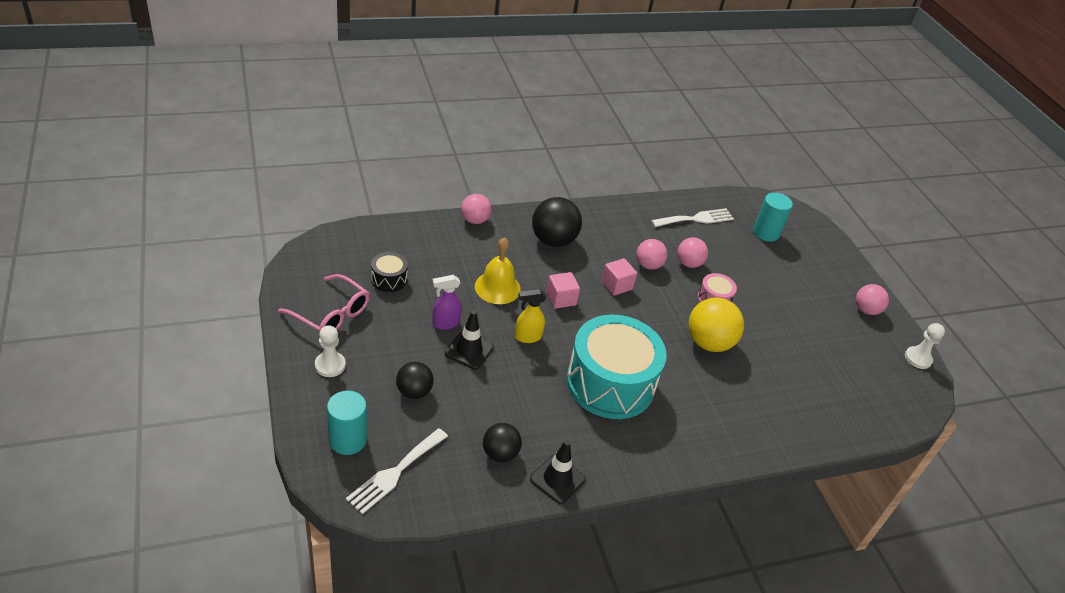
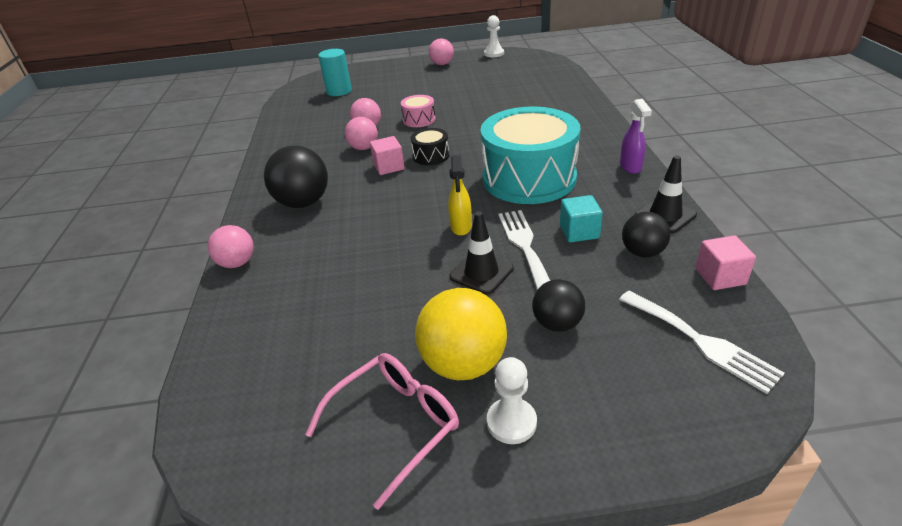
camera: 70 degrees left, 5 degrees down
turquoise cylinder [327,390,367,455] -> none
black drum [371,252,408,292] -> black drum moved to [410,128,449,165]
purple spray bottle [432,275,462,330] -> purple spray bottle moved to [620,99,652,174]
yellow bell [475,237,521,304] -> none
pink cube [546,272,580,309] -> pink cube moved to [695,235,756,290]
white fork [651,208,734,227] -> white fork moved to [498,210,550,290]
yellow ball [689,297,744,352] -> yellow ball moved to [415,288,507,380]
none -> turquoise cube [560,195,603,242]

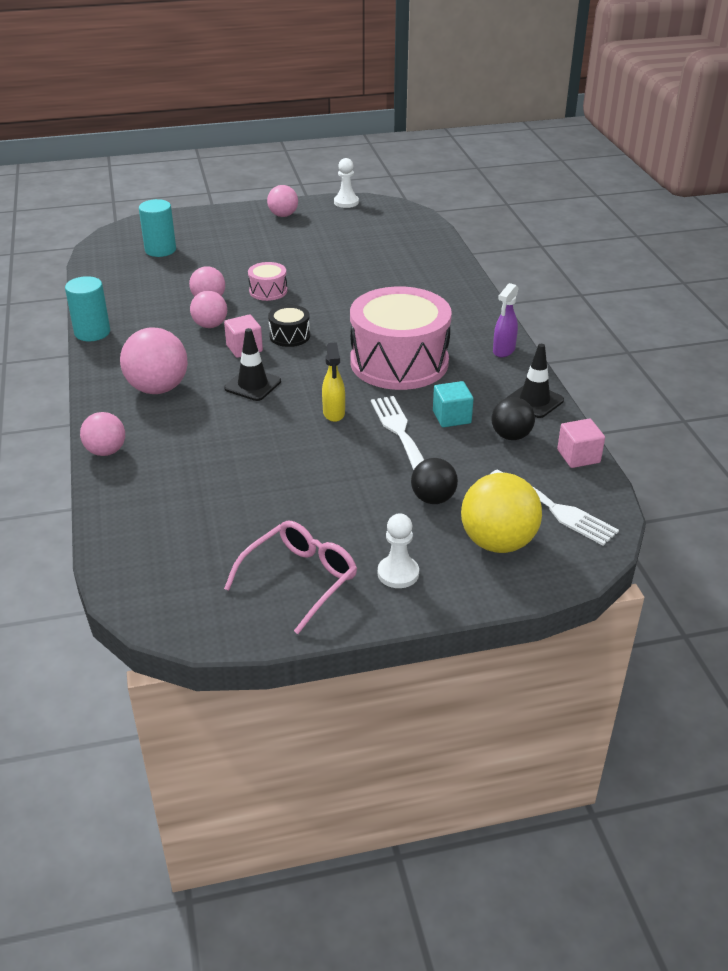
camera: 10 degrees left, 0 degrees up
black ball [264,146,328,208] -> pink ball [120,327,188,394]
yellow ball [415,288,507,380] -> yellow ball moved to [461,473,542,553]
black traffic cone [449,211,514,294] -> black traffic cone moved to [224,328,281,401]
turquoise drum [480,107,581,204] -> pink drum [350,286,452,390]
purple spray bottle [620,99,652,174] -> purple spray bottle turned 45 degrees clockwise [493,283,519,357]
none -> turquoise cylinder [65,276,110,341]

